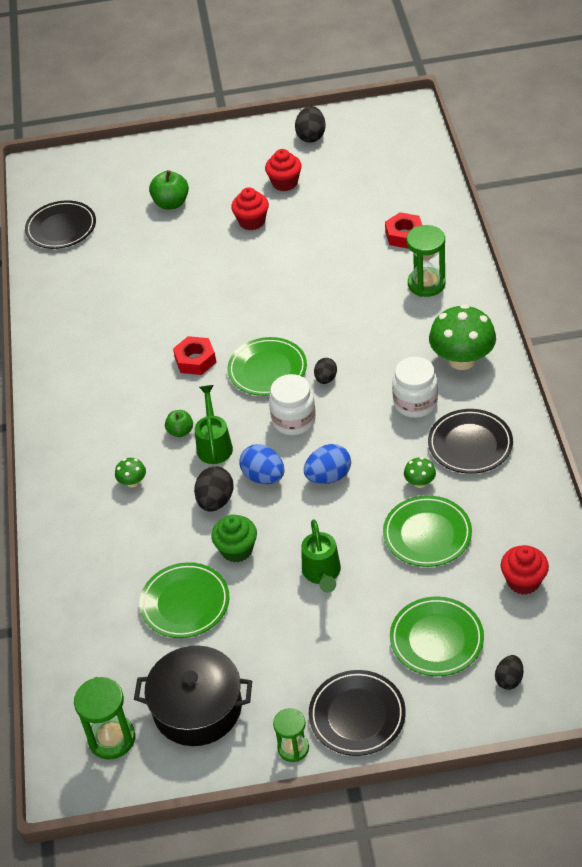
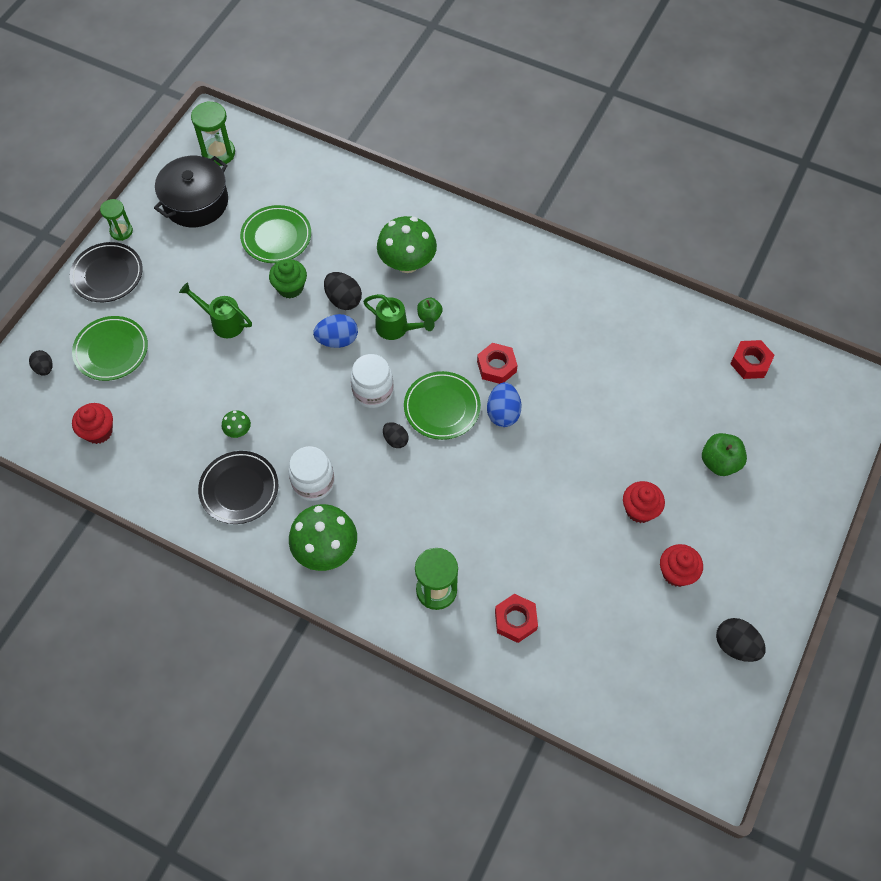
camera: 120 degrees right, 15 degrees up
black plate [25,200,96,249] -> red nut [730,340,775,379]
green mushroom [115,458,146,487] -> green mushroom [377,216,437,273], size x2.21
blue egg [304,444,351,484] -> blue egg moved to [487,382,521,427]
green plate [383,495,472,567] -> none

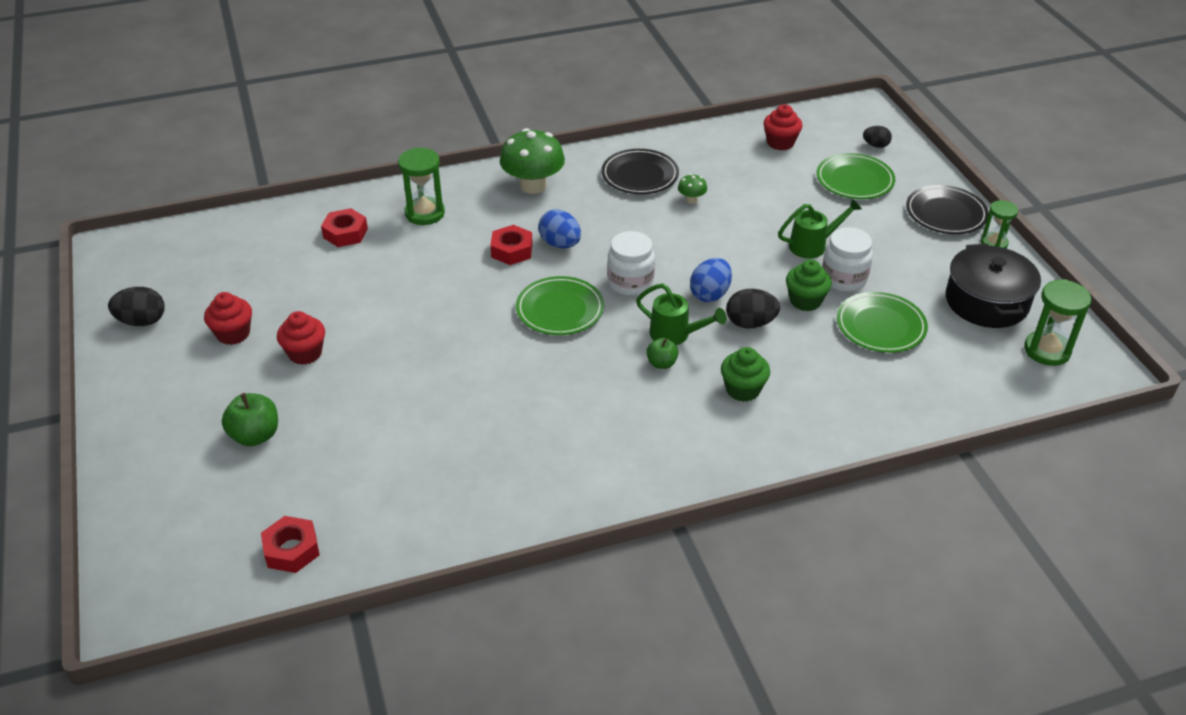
camera: 135 degrees right, 20 degrees down
white jar [288,446,334,501] -> white jar moved to [822,227,873,292]
green watering can [363,294,435,340] -> green watering can turned 135 degrees counterclockwise [636,283,727,345]
green mushroom [377,216,437,273] -> green cupcake [721,347,770,402]
black egg [383,422,409,448] -> none
red nut [477,343,518,384] -> red nut moved to [490,225,533,265]
blue egg [487,382,521,427] -> blue egg moved to [538,209,581,248]

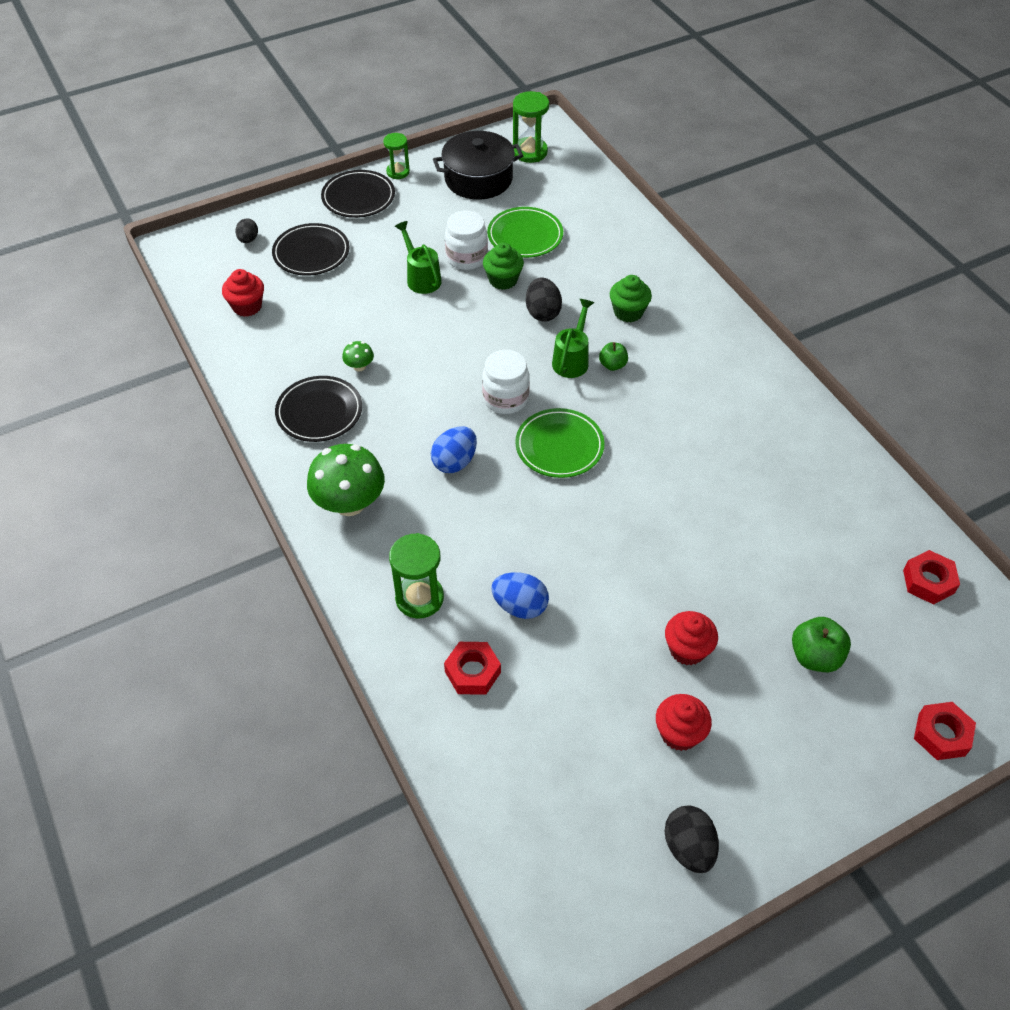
camera: 100 degrees left, 10 degrees up
red nut [490,225,533,265] -> red nut moved to [914,702,976,760]
blue egg [690,258,732,302] -> blue egg moved to [491,572,549,619]
green plate [816,153,895,199] -> black plate [272,223,350,276]

